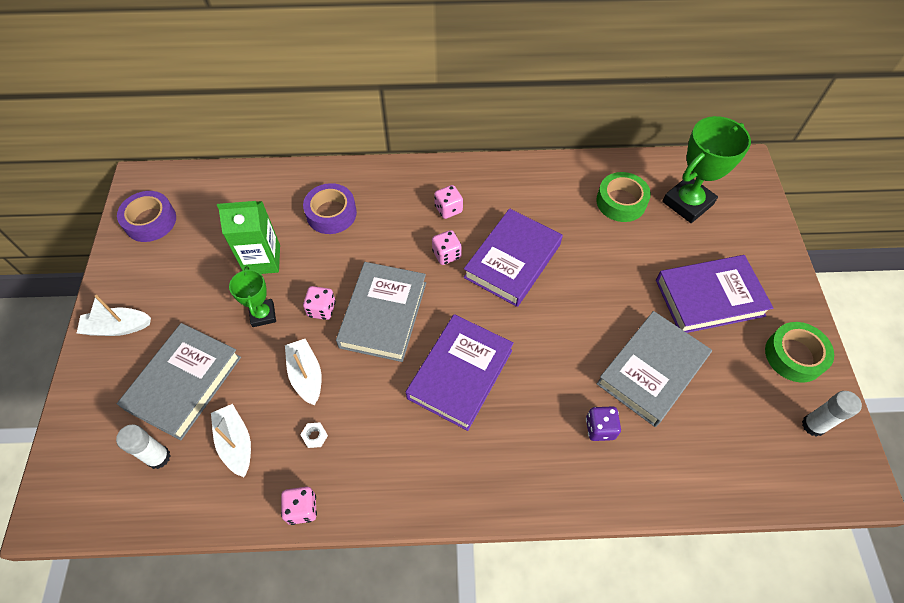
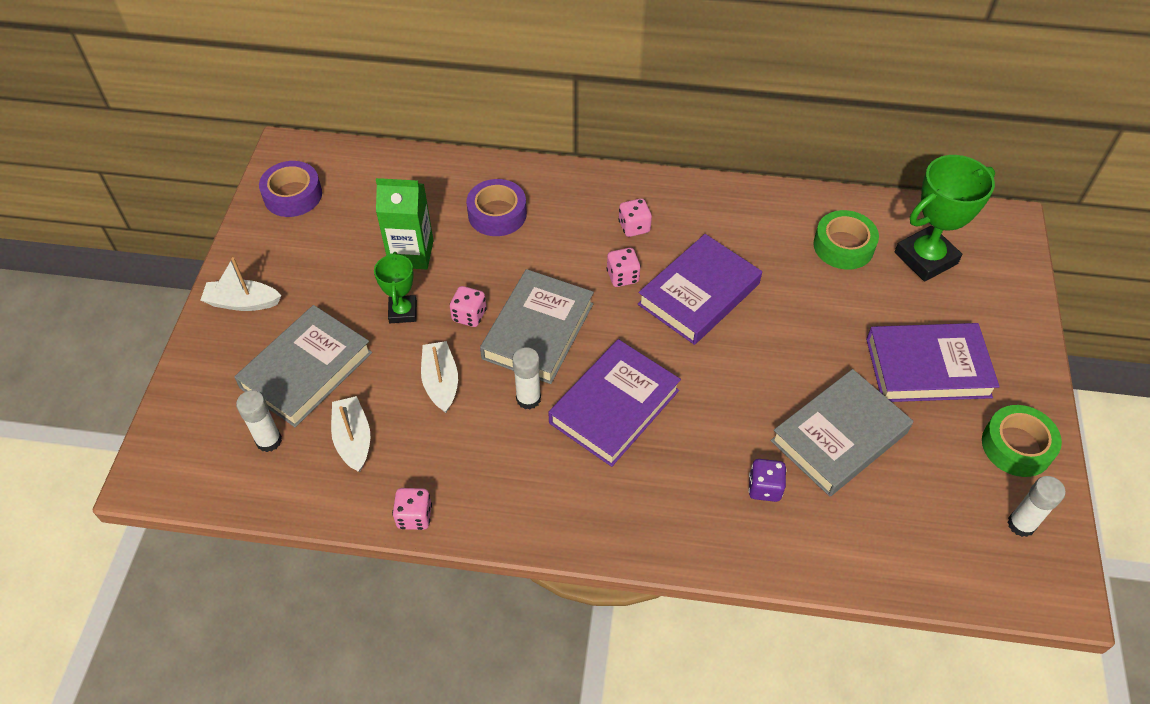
camera: 10 degrees right, 5 degrees down
white nut [300,423,328,448] -> none
none -> white glue stick [512,347,541,409]

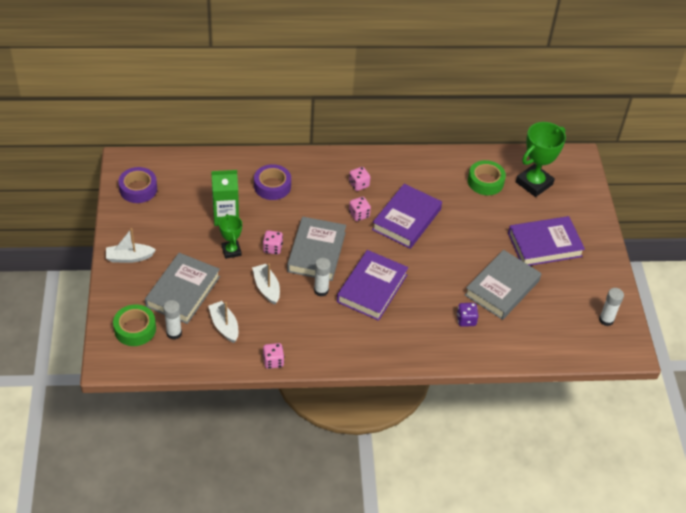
camera: 15 degrees left, 5 degrees down
green tape [982,405,1062,477] -> green tape moved to [113,305,156,346]

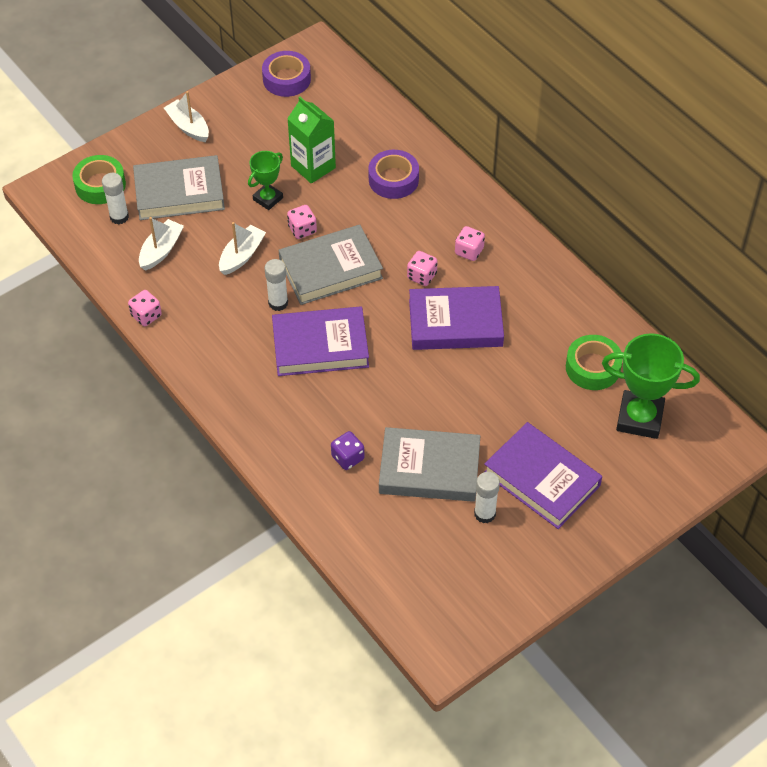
camera: 60 degrees right, 5 degrees up
white glue stick [599,288,624,326] -> white glue stick moved to [474,472,500,523]

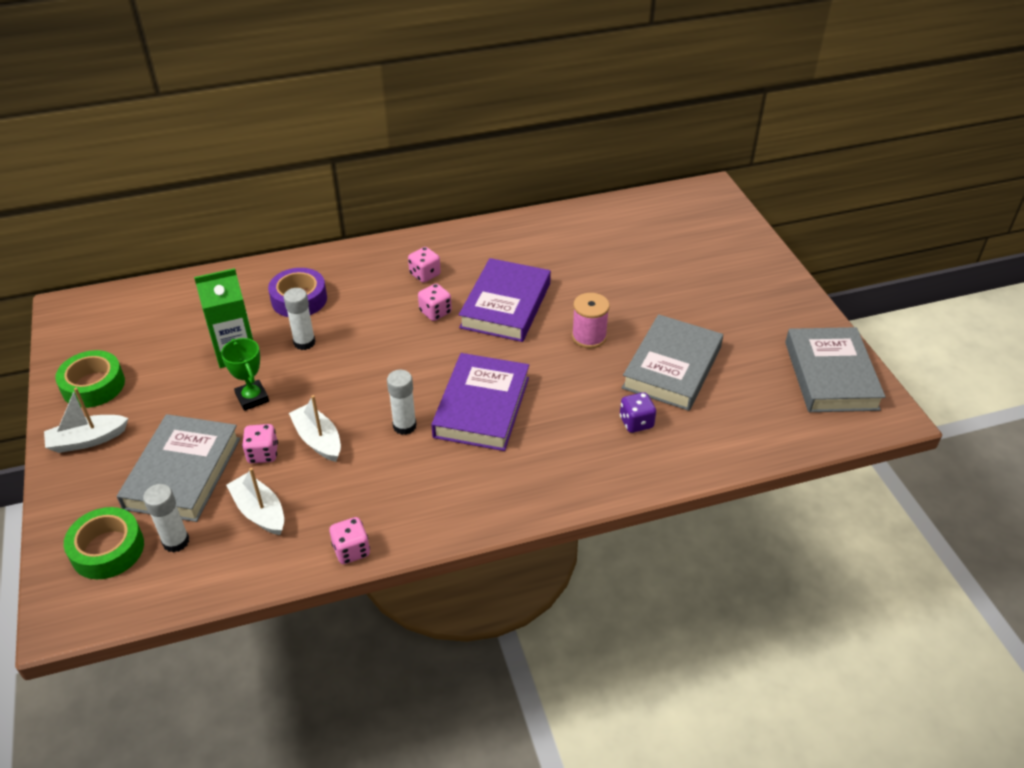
camera: 70 degrees left, 10 degrees down
purple tape [262,51,311,97] -> none
grey book [278,225,383,305] -> grey book moved to [785,327,886,412]
pink dice [287,205,317,239] -> pink dice moved to [242,424,278,463]
white glue stick [474,472,500,523] -> white glue stick moved to [284,288,315,350]
purple book [484,422,602,529] -> none
green tape [566,335,623,390] -> green tape moved to [55,350,125,408]
green trophy [602,333,700,439] -> none
none -> pink spool [572,293,610,348]

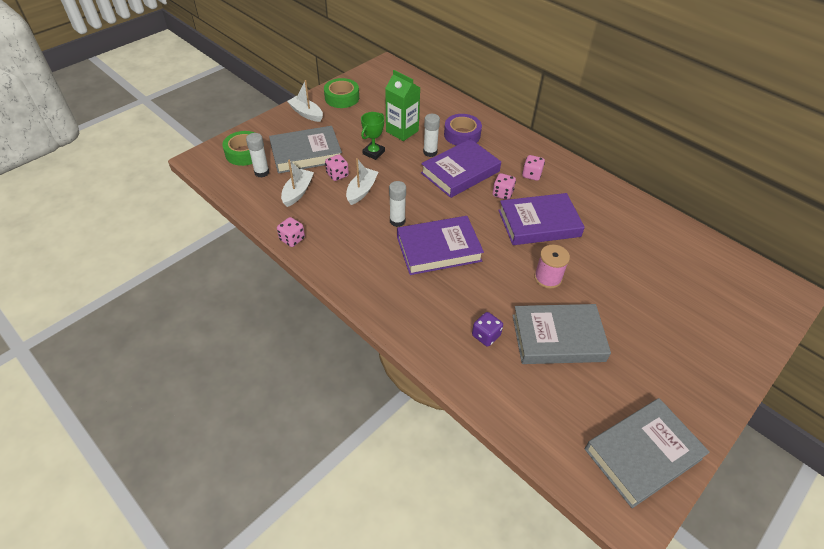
camera: 60 degrees right, 5 degrees up
none -> purple book [421,139,501,198]

